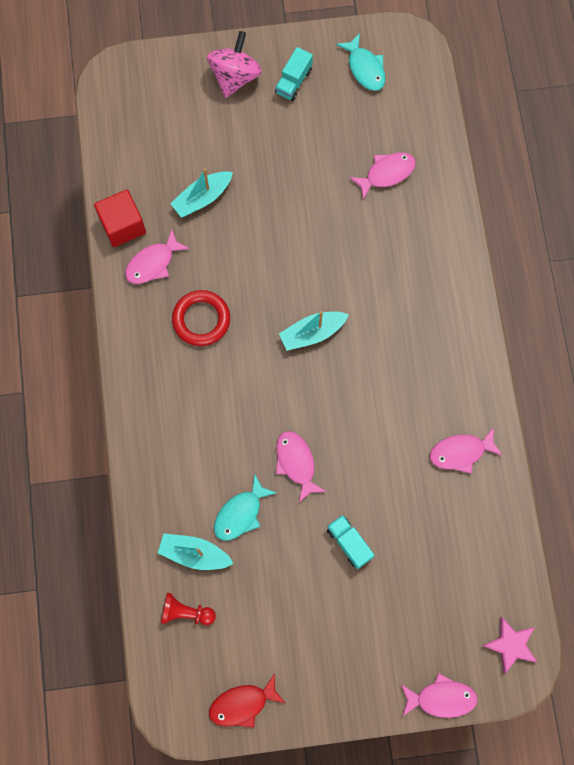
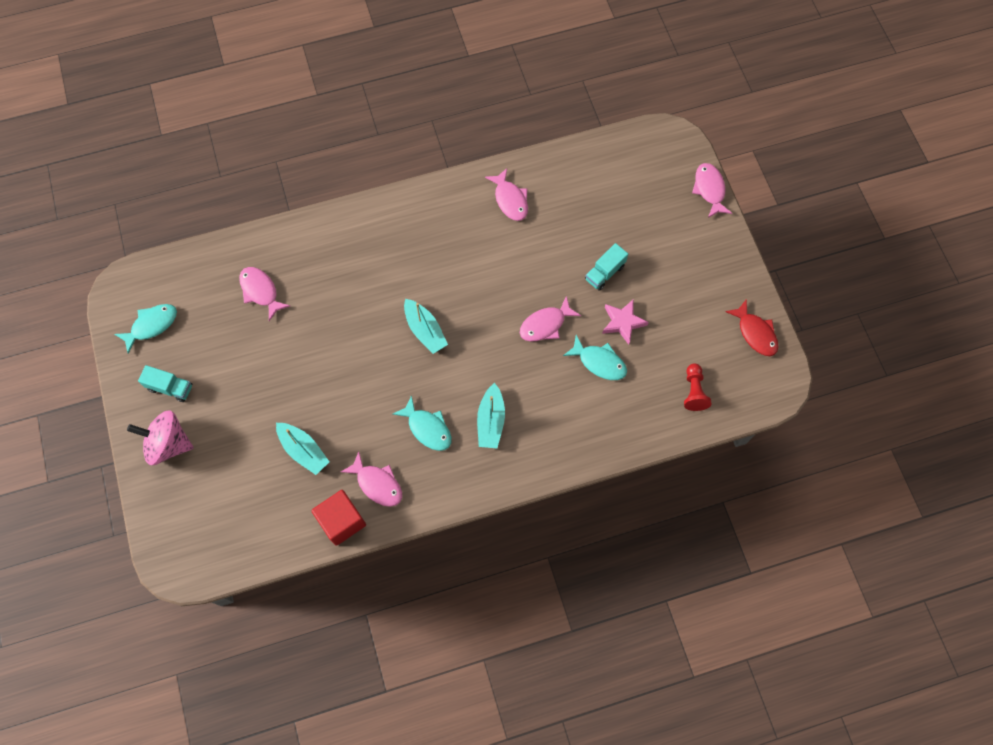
camera: 100 degrees left, 5 degrees down
turquoise boat [158,534,234,570] -> turquoise boat moved to [477,383,505,448]
red ring [172,290,230,346] -> turquoise fish [393,395,452,451]
pink star [482,617,537,674] -> pink star moved to [602,299,649,345]

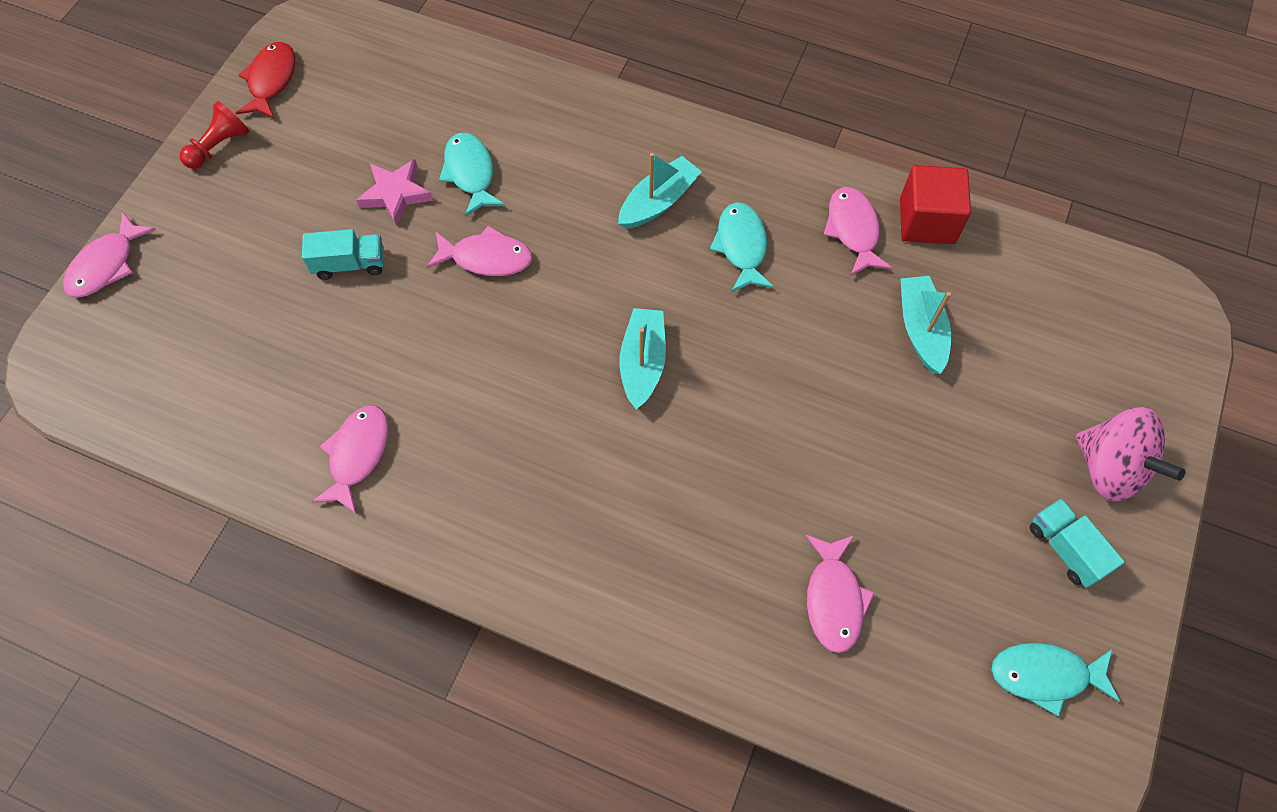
camera: 140 degrees left, 5 degrees down
red pawn [684,363,712,411] -> red pawn moved to [180,101,249,169]

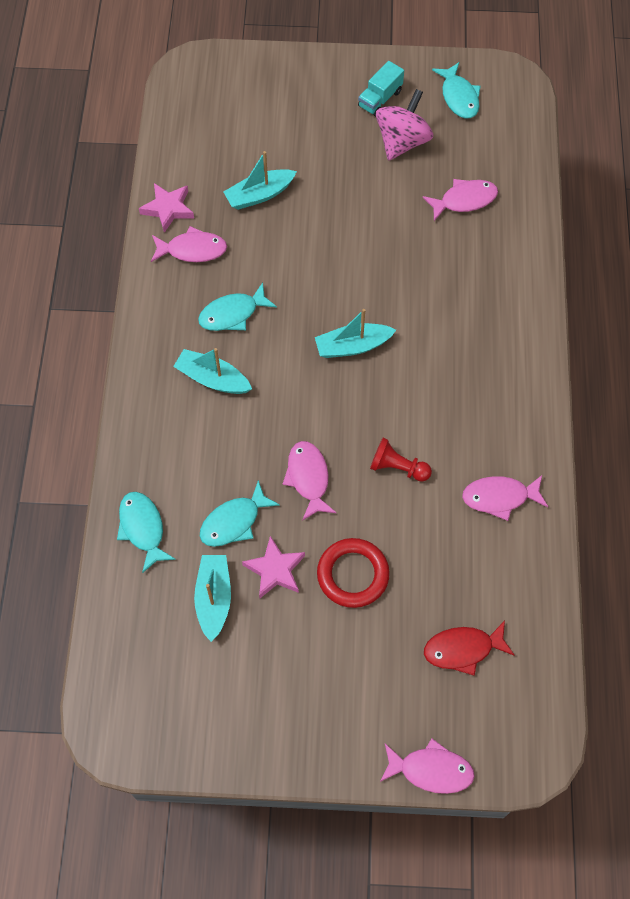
camera: 110 degrees left, 0 degrees up
red pawn [180,101,249,169] -> red pawn moved to [370,438,432,482]
red fish [236,42,295,119] -> red fish moved to [424,621,515,676]
turquoise truck [302,229,384,280] -> red ring [317,538,390,608]
pink fish [824,187,892,276] -> pink fish turned 150 degrees counterclockwise [151,226,227,262]
red cube [900,165,971,244] -> pink star [139,183,194,233]
pink spinning top [1076,407,1185,501] -> pink spinning top moved to [376,89,433,161]
none -> turquoise fish [117,492,176,573]
none -> turquoise boat [194,555,231,642]

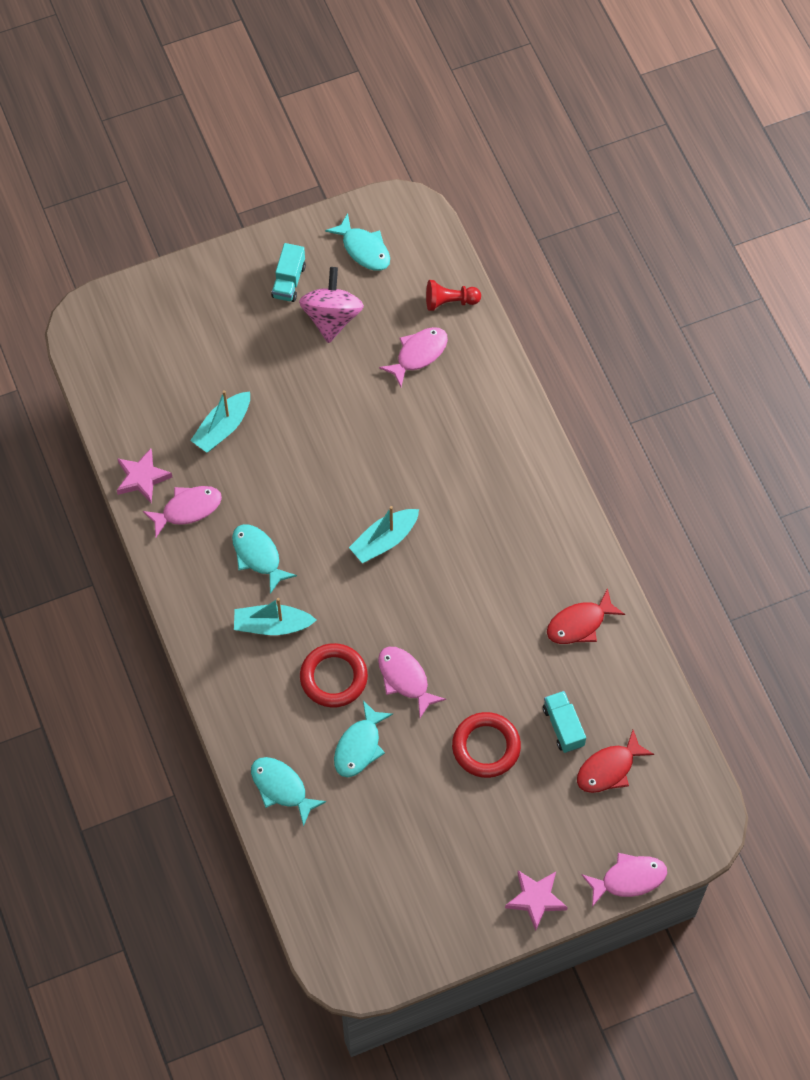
camera: 25 degrees left, 0 degrees up
turquoise boat [194,555,231,642] -> none
turquoise fish [198,282,277,331] -> turquoise fish turned 105 degrees clockwise [232,524,297,594]
pink star [242,536,305,598] -> pink star moved to [505,870,568,931]
red pawn [370,438,432,482] -> red pawn moved to [426,280,481,311]
pink fish [462,475,548,521] -> red fish [547,588,625,644]
none -> red ring [300,643,368,708]
none -> turquoise truck [543,691,586,753]

